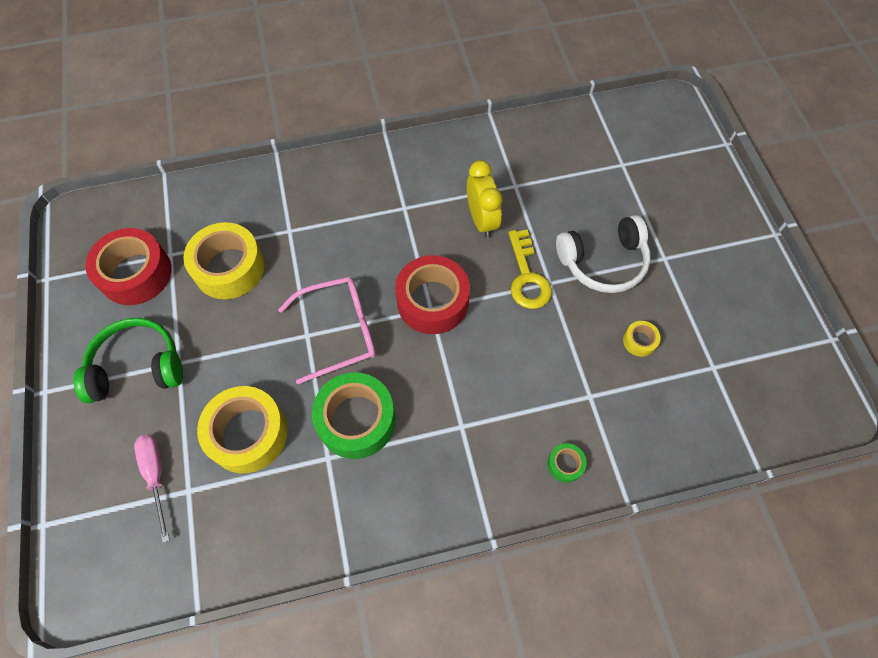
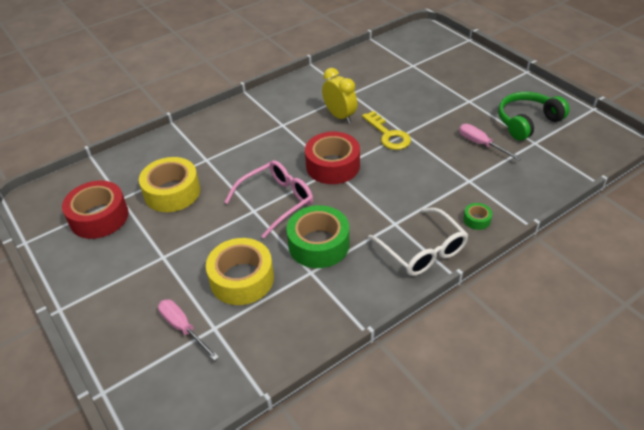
camera: 20 degrees left, 20 degrees down
green headphones [73,318,183,403] -> green headphones moved to [498,92,570,141]
white headphones [556,215,651,293] -> none
yellow tape [623,321,661,357] -> pink screwdriver [459,124,522,160]
none -> white glasses [368,208,468,276]

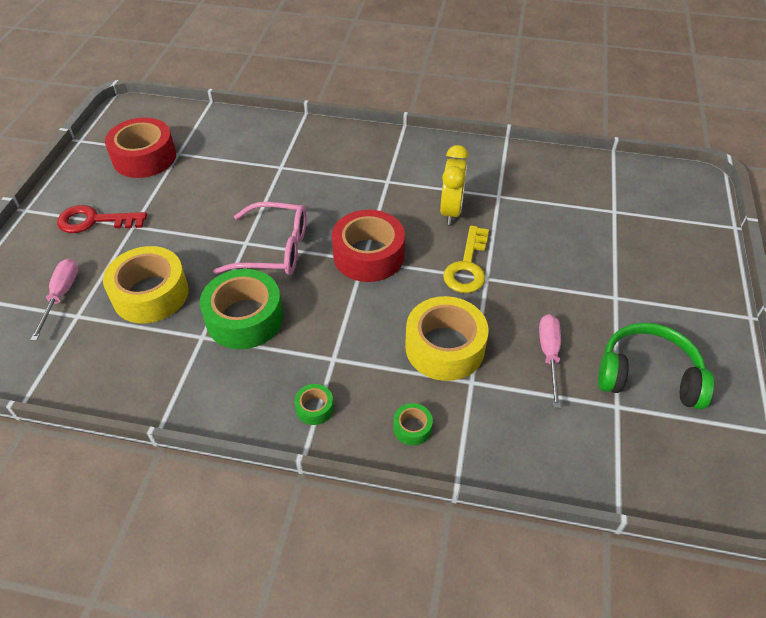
camera: 45 degrees right, 5 degrees up
yellow tape [139,157,200,212] -> yellow tape moved to [405,296,489,381]
white glasses [368,208,468,276] -> green tape [294,384,334,425]
none -> red key [57,205,147,233]

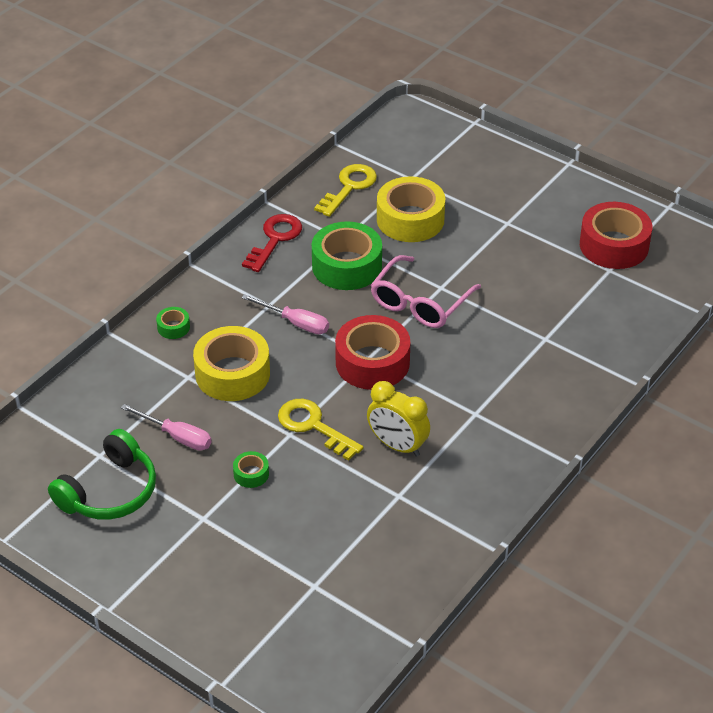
camera: 115 degrees right, 5 degrees down
pink screwdriver [30,259,78,341] -> pink screwdriver moved to [241,294,329,334]
red key [57,205,147,233] -> red key moved to [242,214,302,272]
green tape [294,384,334,425] -> green tape moved to [233,451,269,488]
none -> yellow key [314,164,377,217]

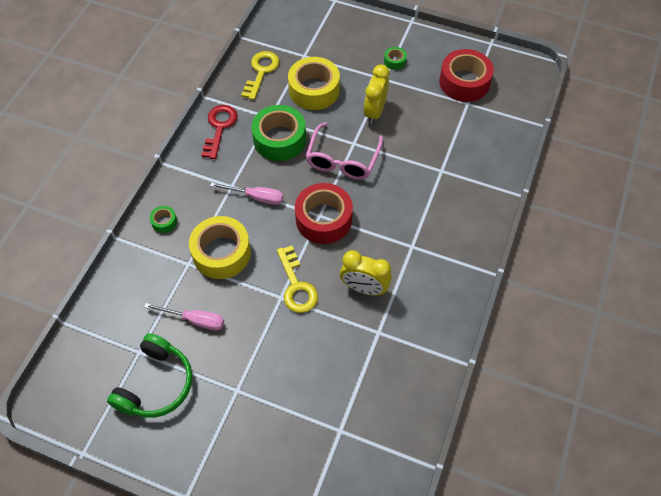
camera: 15 degrees left, 15 degrees up
green tape [233,451,269,488] -> green tape moved to [384,47,407,70]
yellow key [278,399,364,461] -> yellow key turned 135 degrees counterclockwise [277,246,318,313]
none -> yellow clock [364,64,389,124]

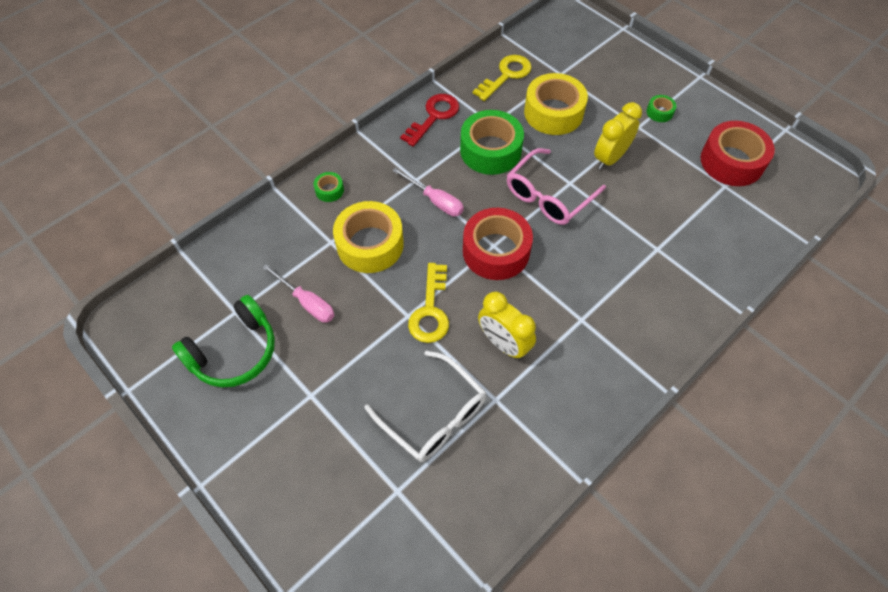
camera: 25 degrees right, 0 degrees up
none -> white glasses [365,351,486,462]

